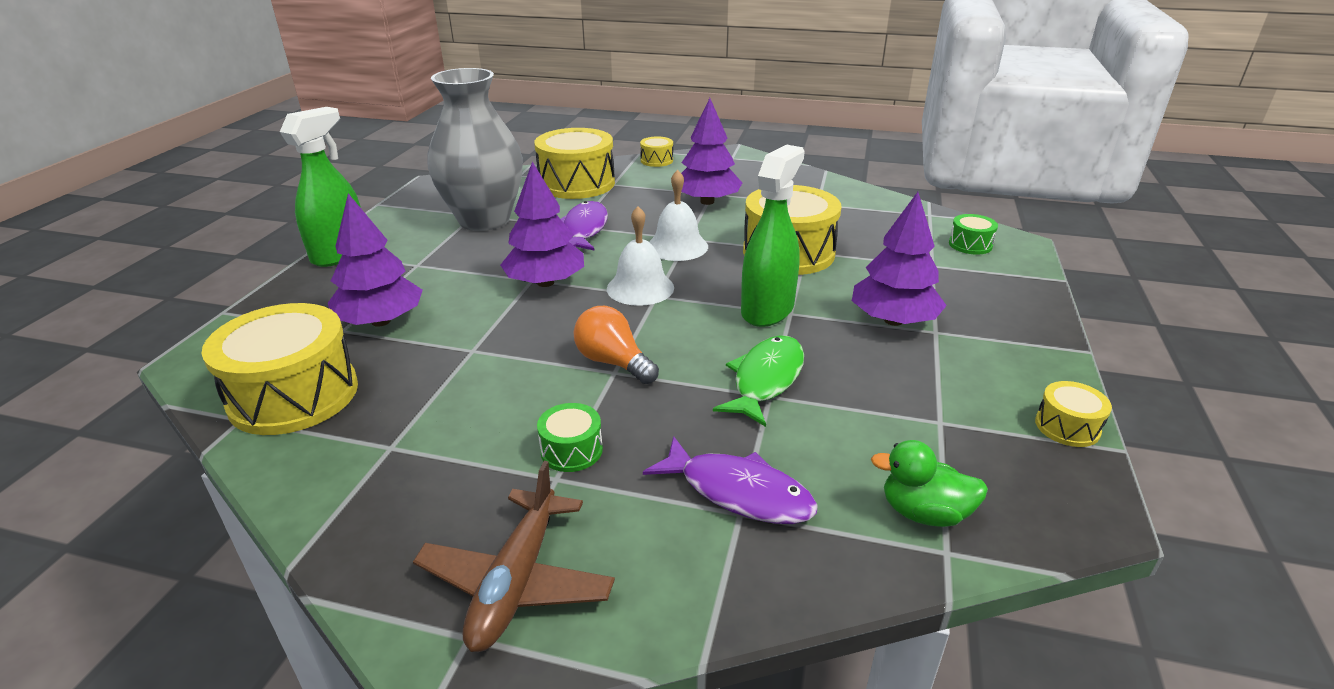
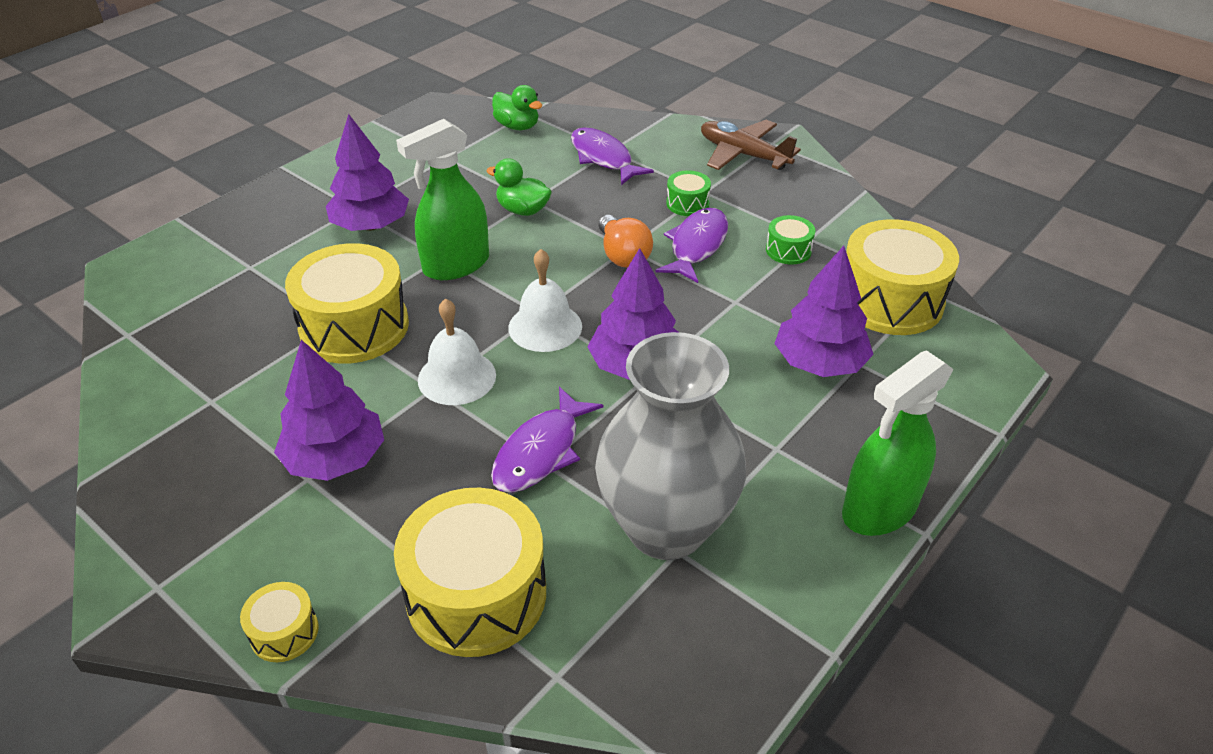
camera: 155 degrees left, 10 degrees up
brown plane [413,461,615,652] -> brown plane turned 90 degrees counterclockwise [701,120,801,170]
green fish [713,335,804,427] -> green duck [487,158,552,216]
green drum [949,214,998,255] -> green drum moved to [766,215,816,265]
yellow drum [1035,381,1112,447] -> none
none -> purple fish [655,208,728,283]

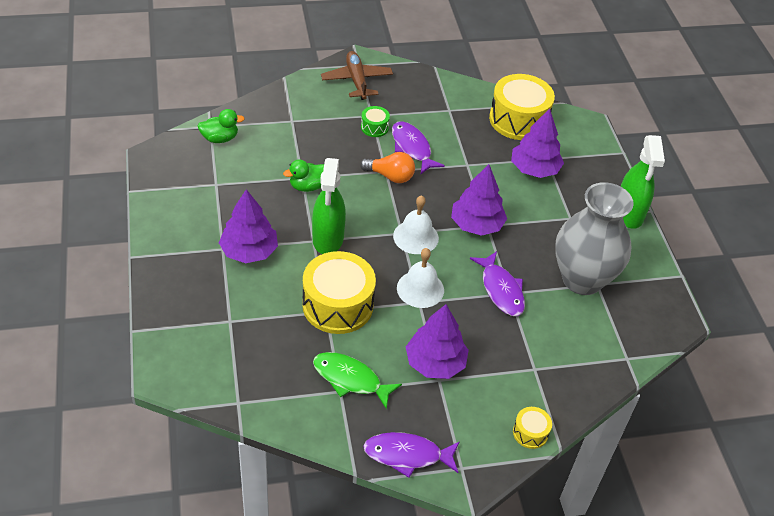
camera: 55 degrees left, 5 degrees up
yellow drum [394,488,546,657] -> none
purple fish [571,127,654,185] -> purple fish moved to [363,432,460,478]
brown plane [701,120,801,170] -> brown plane turned 90 degrees clockwise [321,51,393,100]
green drum [766,215,816,265] -> none
none -> green fish [313,352,402,410]

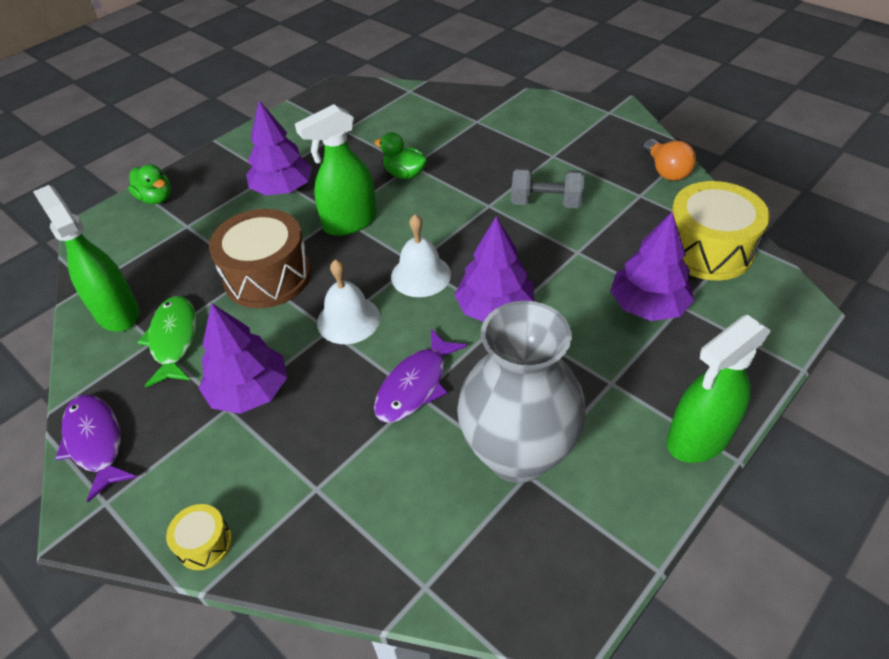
camera: 60 degrees right, 0 degrees up
green duck [198,109,245,143] -> green duck moved to [128,164,171,204]
yellow drum [302,251,376,334] -> brown drum [209,209,311,308]
brown plane [321,51,393,100] -> none
orange light bulb [360,152,415,183] -> orange light bulb moved to [643,139,696,181]
green drum [361,106,390,137] -> none
purple fish [392,121,445,174] -> grey dumbbell [511,168,585,208]
none -> green spray bottle [33,185,140,332]

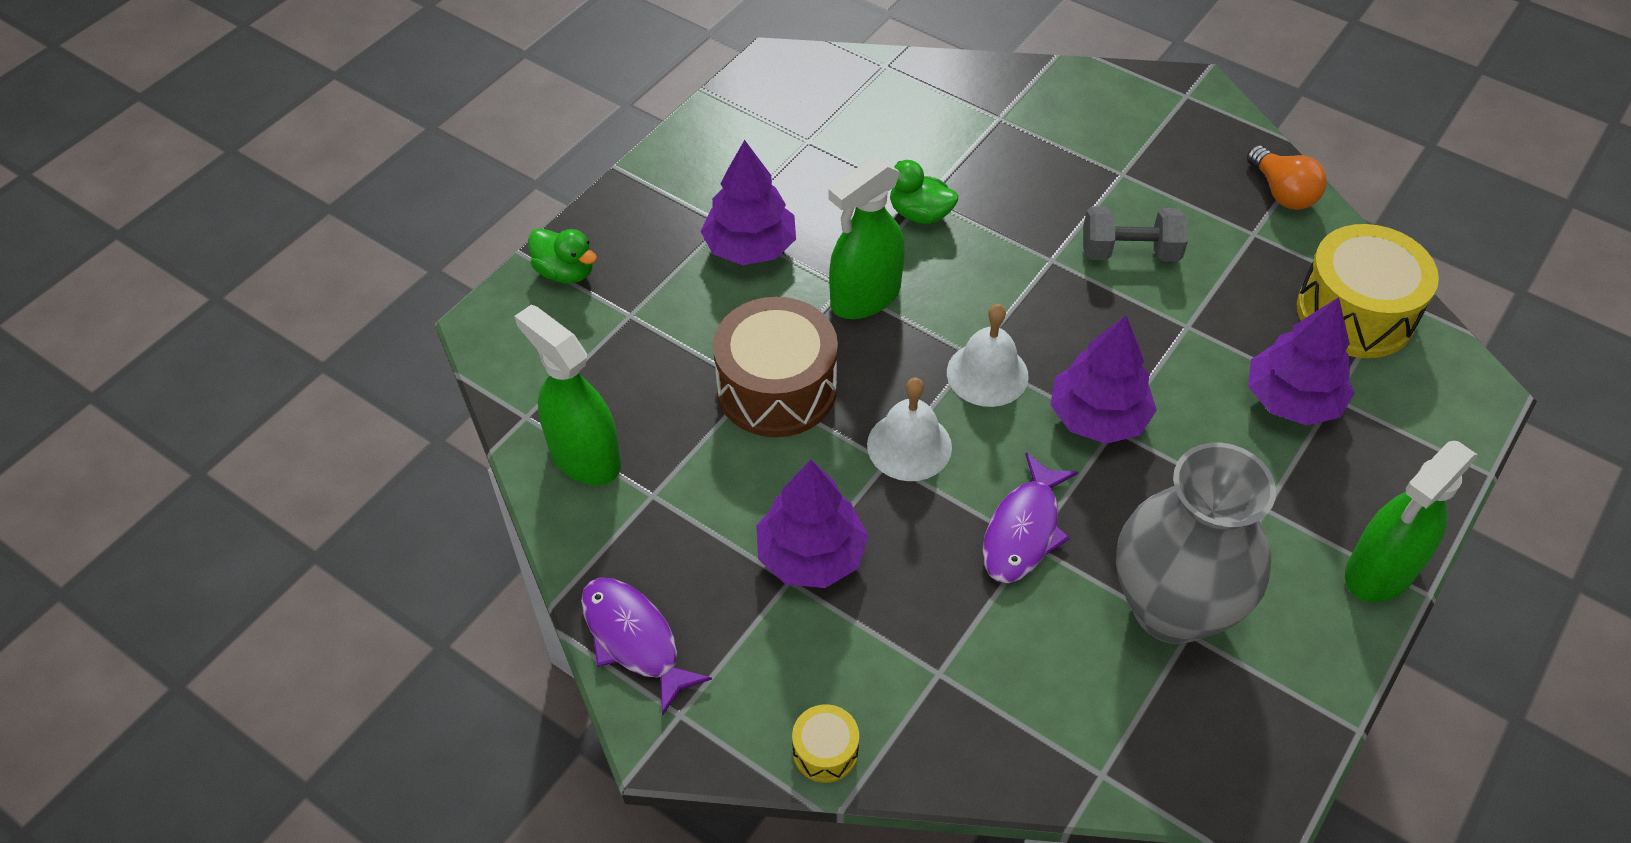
camera: 10 degrees left, 5 degrees up
green fish [137,296,196,387] -> none

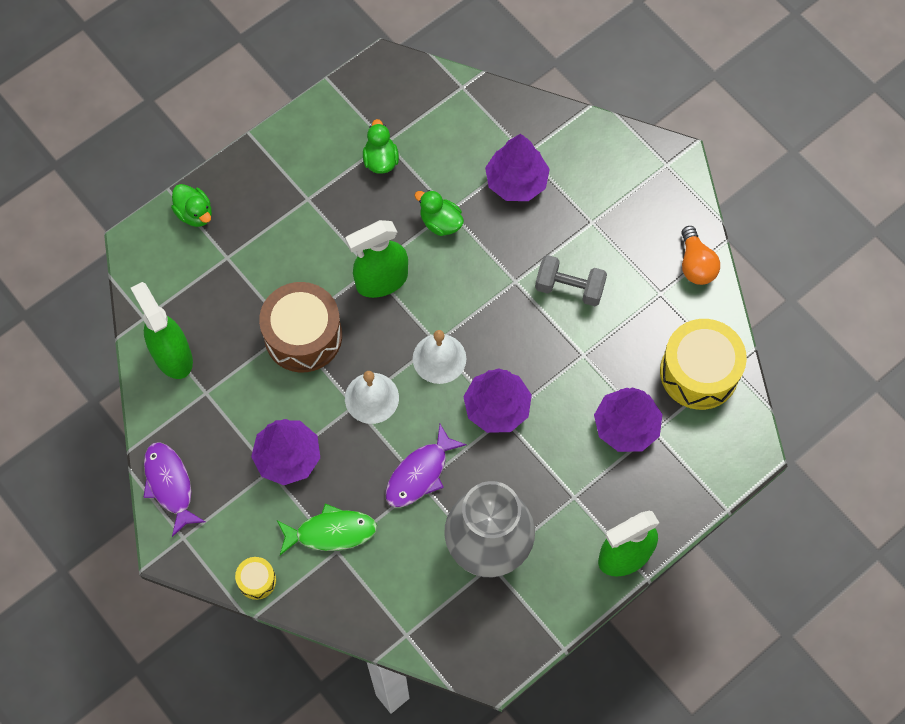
camera: 15 degrees right, 15 degrees up
purple tree [700,140,796,265] -> purple tree moved to [485,134,550,201]
none -> green fish [277,504,377,555]
none -> green duck [363,119,399,174]

